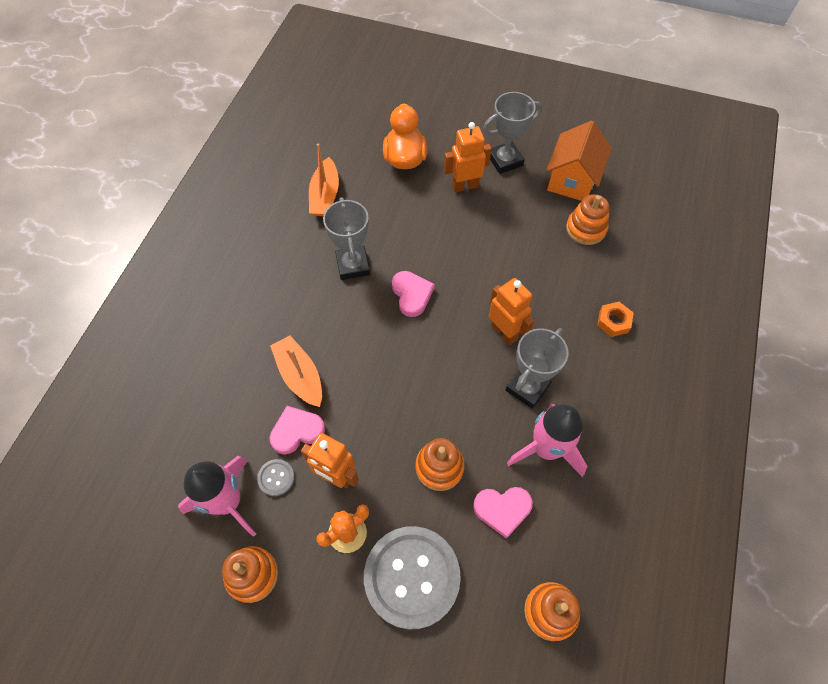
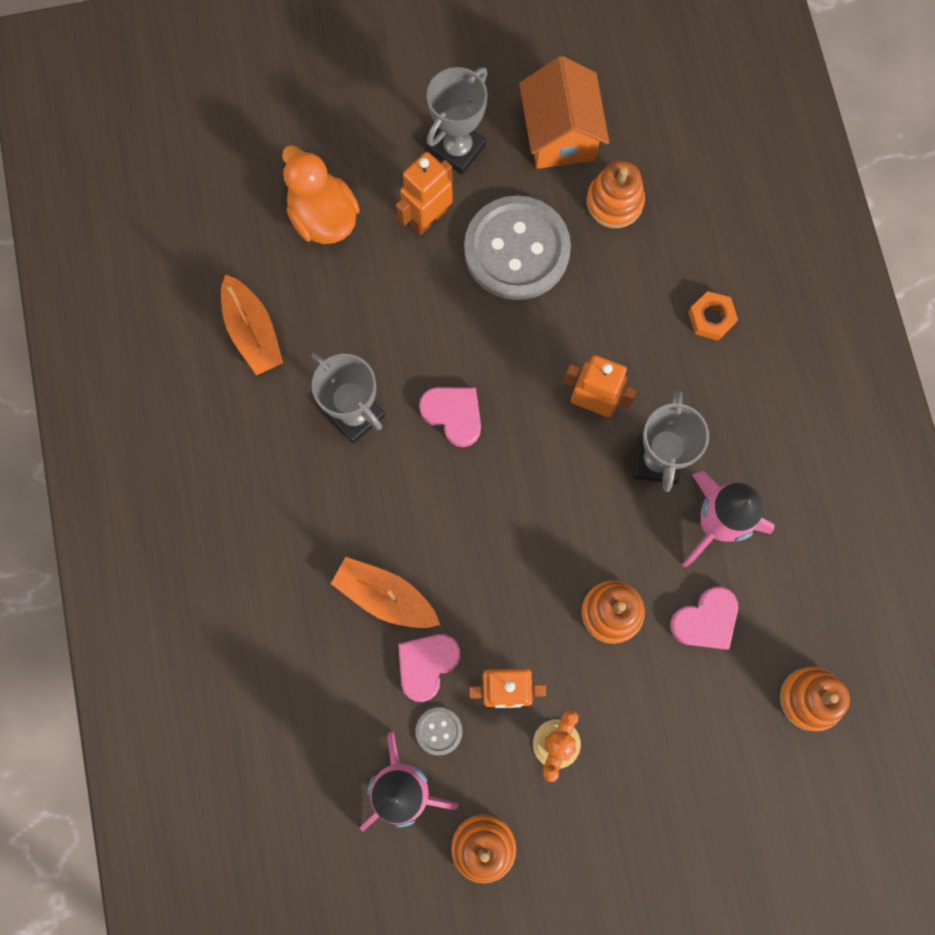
camera: 30 degrees left, 15 degrees up
grey button [364,526,461,630] -> grey button moved to [464,196,571,300]

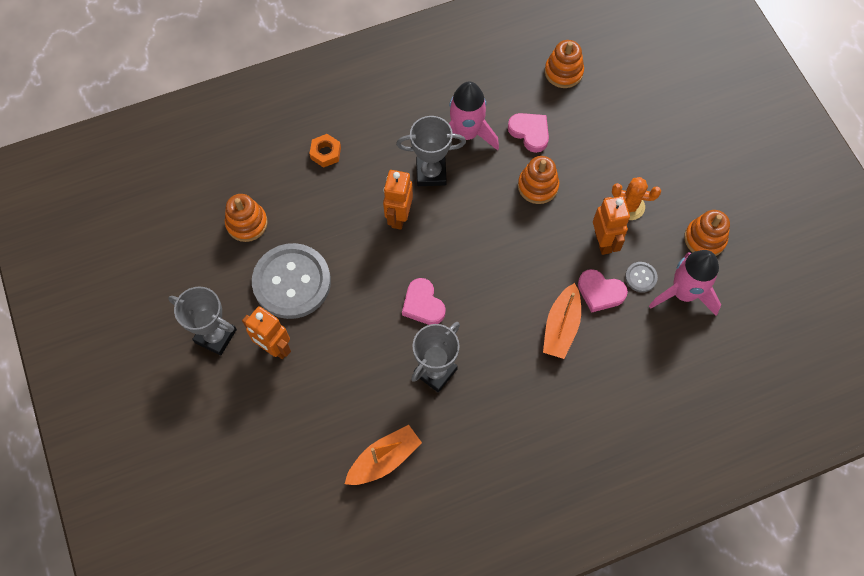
camera: 100 degrees left, 10 degrees down
orange duck [282,145,360,244] -> none
pink heart [419,387,481,447] -> pink heart turned 60 degrees counterclockwise [402,278,446,325]
orange house [519,56,609,169] -> none

